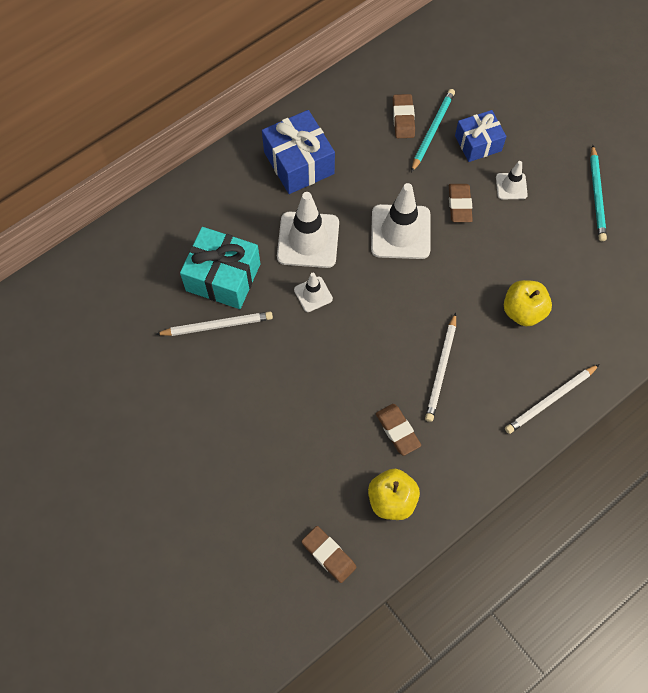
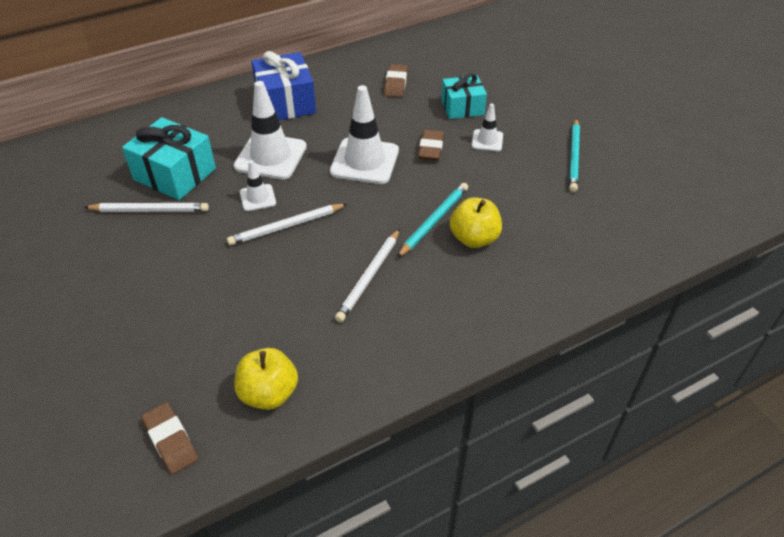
camera: 10 degrees right, 20 degrees down
brown eraser [376,404,421,456] -> none
turquoise pencil [411,89,455,173] -> turquoise pencil moved to [397,183,468,258]
blue gift [455,110,506,162] -> turquoise gift [441,73,487,119]
white pencil [505,364,600,434] -> white pencil moved to [227,204,347,245]

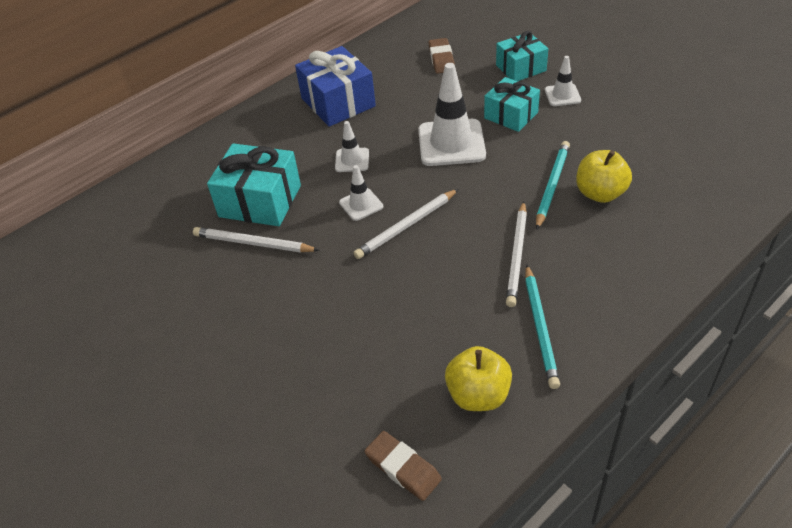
camera: 10 degrees left, 0 degrees up
white pencil [84,203,209,212] -> white pencil turned 150 degrees counterclockwise [193,227,320,252]
white traffic cone [234,81,307,180] -> white traffic cone [335,121,369,172], size x0.52
brown eraser [418,130,444,160] -> turquoise gift [484,77,540,132]
turquoise pencil [569,118,580,192] -> turquoise pencil moved to [525,265,560,389]

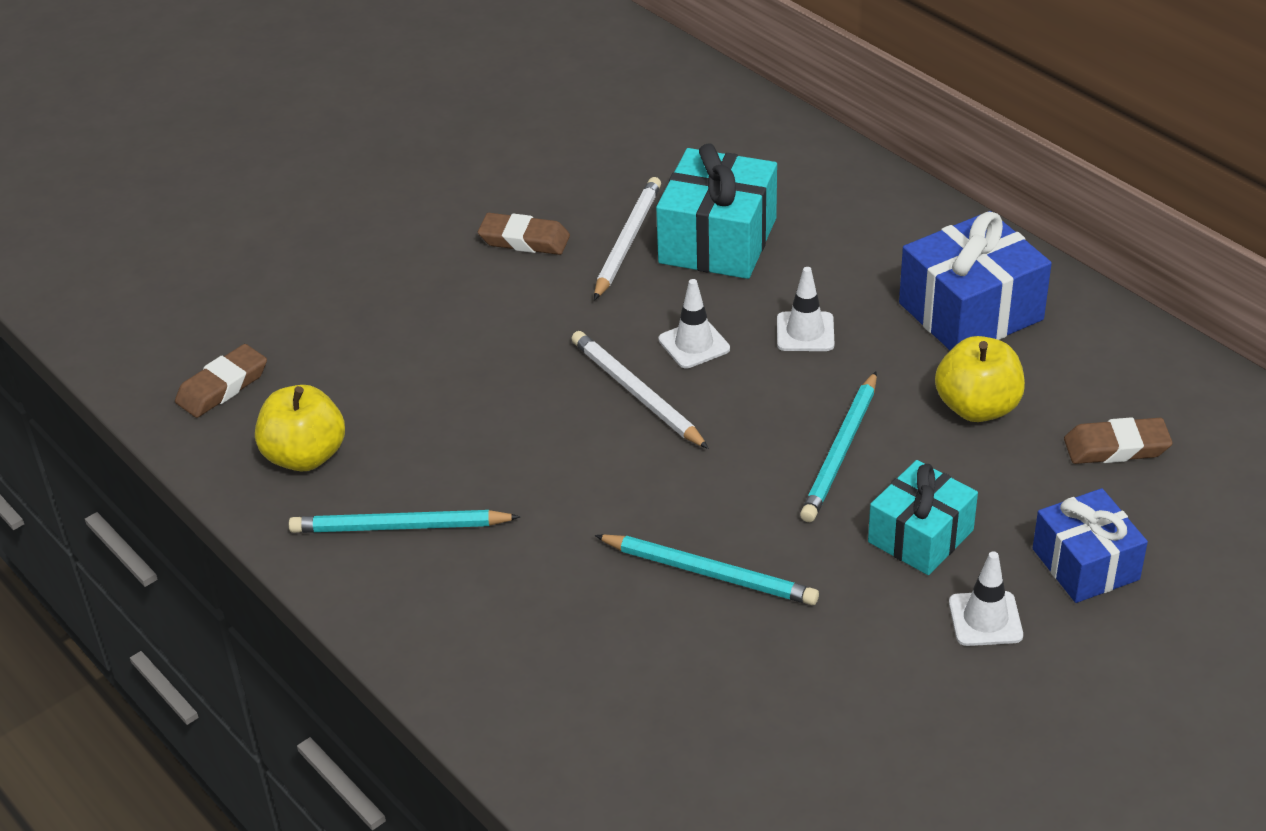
camera: 90 degrees right, 5 degrees down
white traffic cone [418,63,486,166] -> turquoise pencil [800,371,877,522]
turquoise gift [496,31,548,81] -> blue gift [1033,488,1148,603]
white pencil [506,201,527,307] -> none
yellow apple [576,150,632,203] -> yellow apple moved to [935,336,1025,422]
none -> brown eraser [478,213,570,255]

